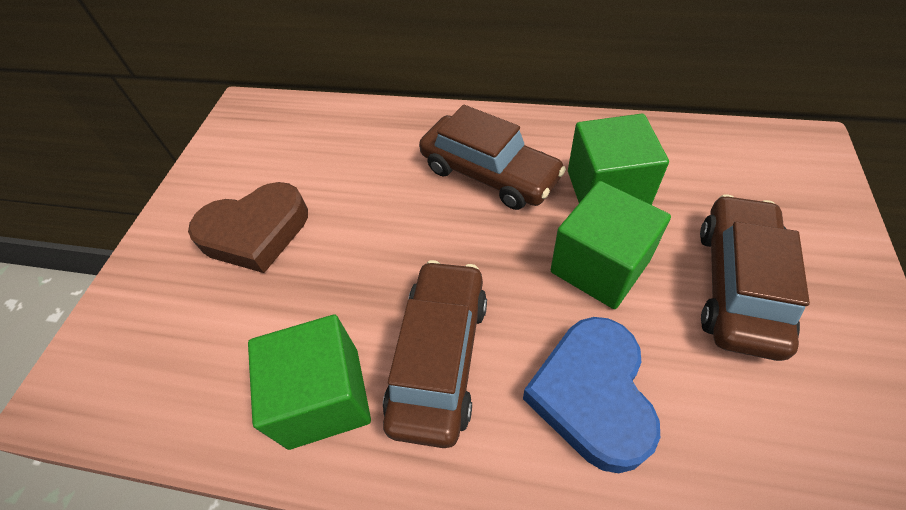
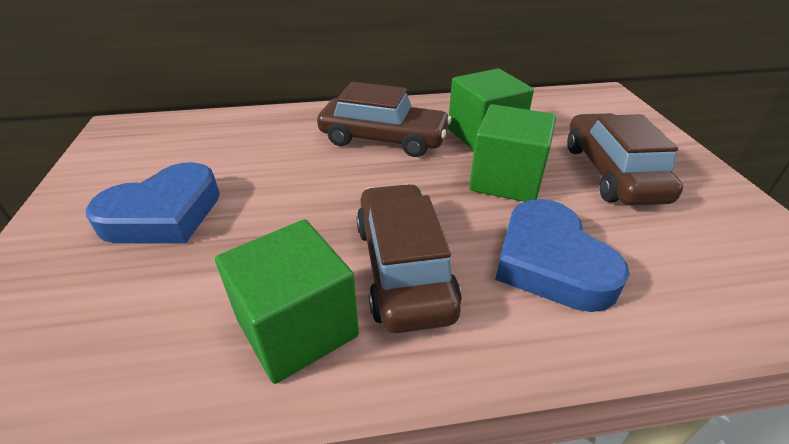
camera: 25 degrees left, 15 degrees down
brown heart [188,182,308,273] -> blue heart [86,162,220,243]

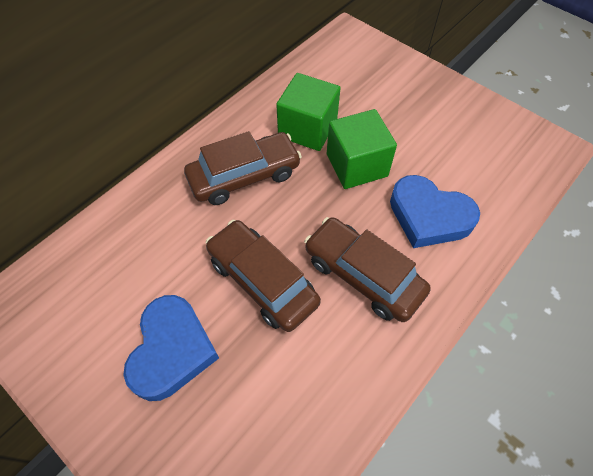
camera: 40 degrees left, 20 degrees up
green cube [215,219,359,384] -> none
brown car [567,113,683,205] -> brown car moved to [206,220,321,332]

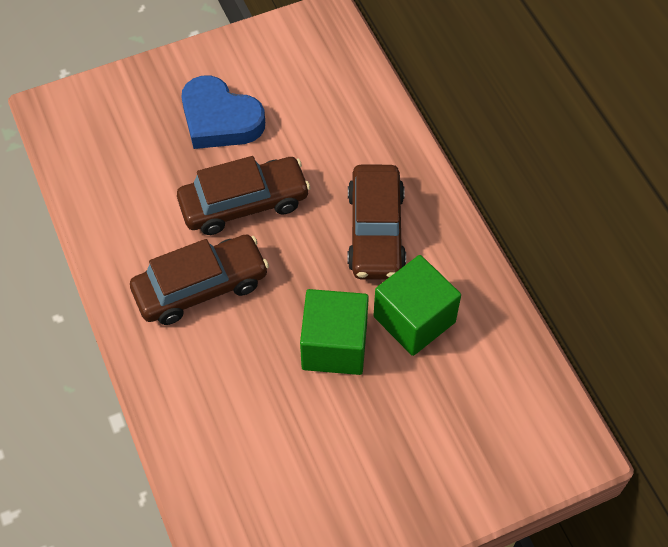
camera: 115 degrees right, 0 degrees up
blue heart [390,175,480,248] -> none

